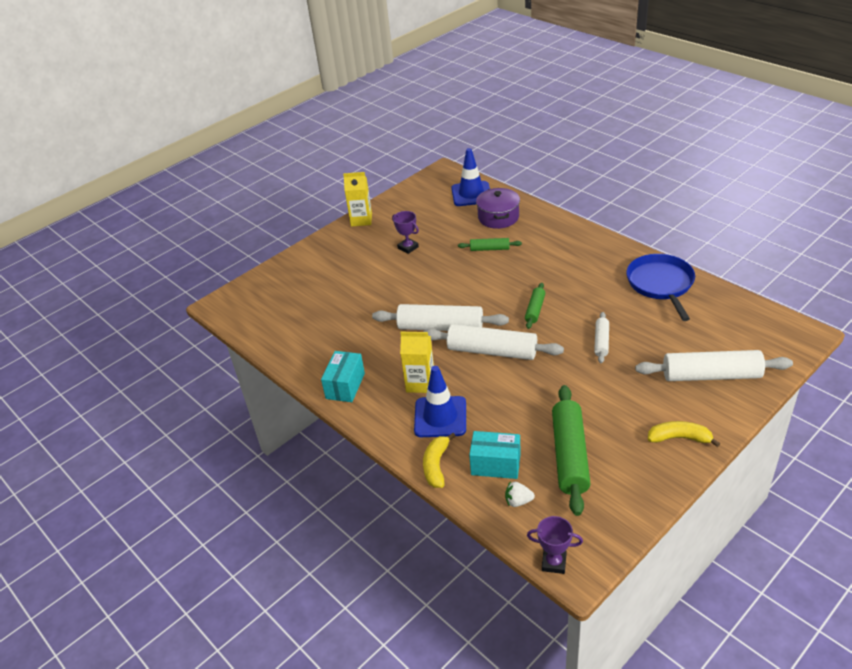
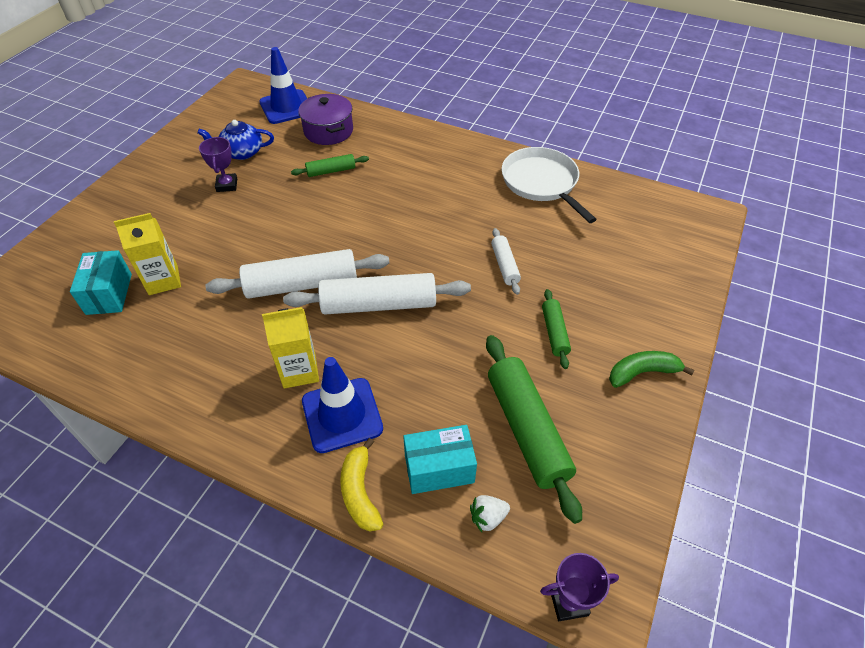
camera: 25 degrees left, 10 degrees up
turquoise box [321,351,365,402] -> turquoise box moved to [70,250,132,315]
yellow carton [343,172,372,227] -> yellow carton moved to [114,213,181,295]
purple trophy [392,211,419,254] -> purple trophy turned 60 degrees clockwise [199,137,237,192]
green rolling pin [525,283,545,329] -> green rolling pin moved to [542,289,571,369]
blue pan [626,254,695,321] -> white pan [502,147,597,223]
white rolling pin [635,350,793,381] -> none
yellow banana [648,421,721,447] -> green banana [609,351,694,388]
none -> blue teapot [197,120,274,160]

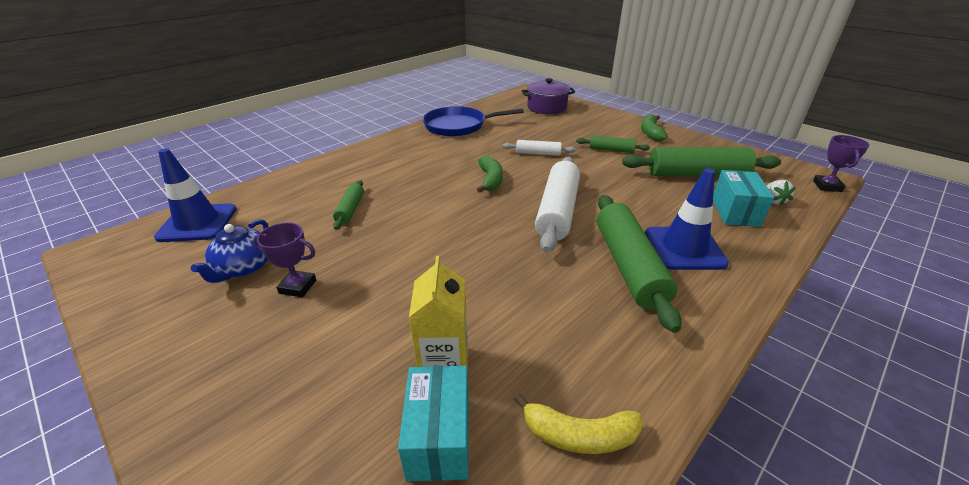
camera: 70 degrees left, 15 degrees down
turquoise box [70,250,132,315] -> turquoise box turned 75 degrees clockwise [398,366,469,481]
white rolling pin [205,249,390,299] -> none
yellow carton [262,307,319,388] -> green rolling pin [597,195,682,333]
purple pot [298,94,353,145] -> purple pot moved to [522,78,575,114]
yellow banana [340,438,383,532] -> yellow banana moved to [514,393,643,454]
white pan [502,147,597,223] -> blue pan [423,106,524,137]
none -> green banana [477,156,503,193]

